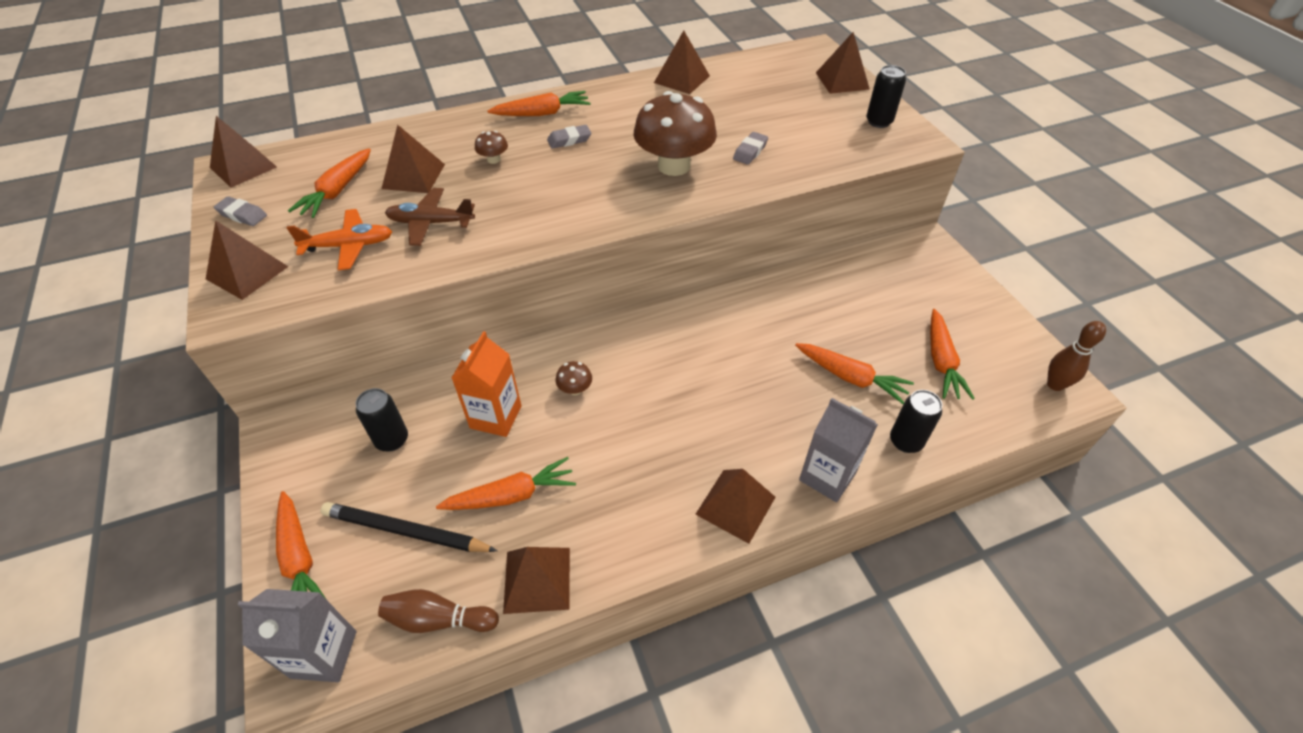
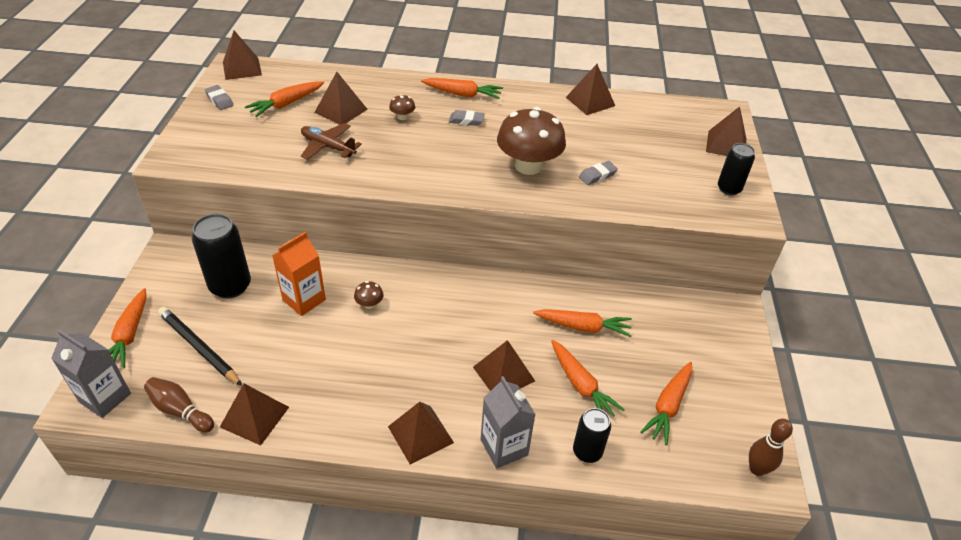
camera: 25 degrees right, 5 degrees down
brown pyramid [206,220,289,300] -> brown pyramid moved to [473,340,535,391]
orange plane [287,209,392,270] -> none
black can [356,388,408,451] -> black can [192,214,251,298], size x1.63
orange carrot [436,457,576,510] -> orange carrot moved to [533,309,632,337]

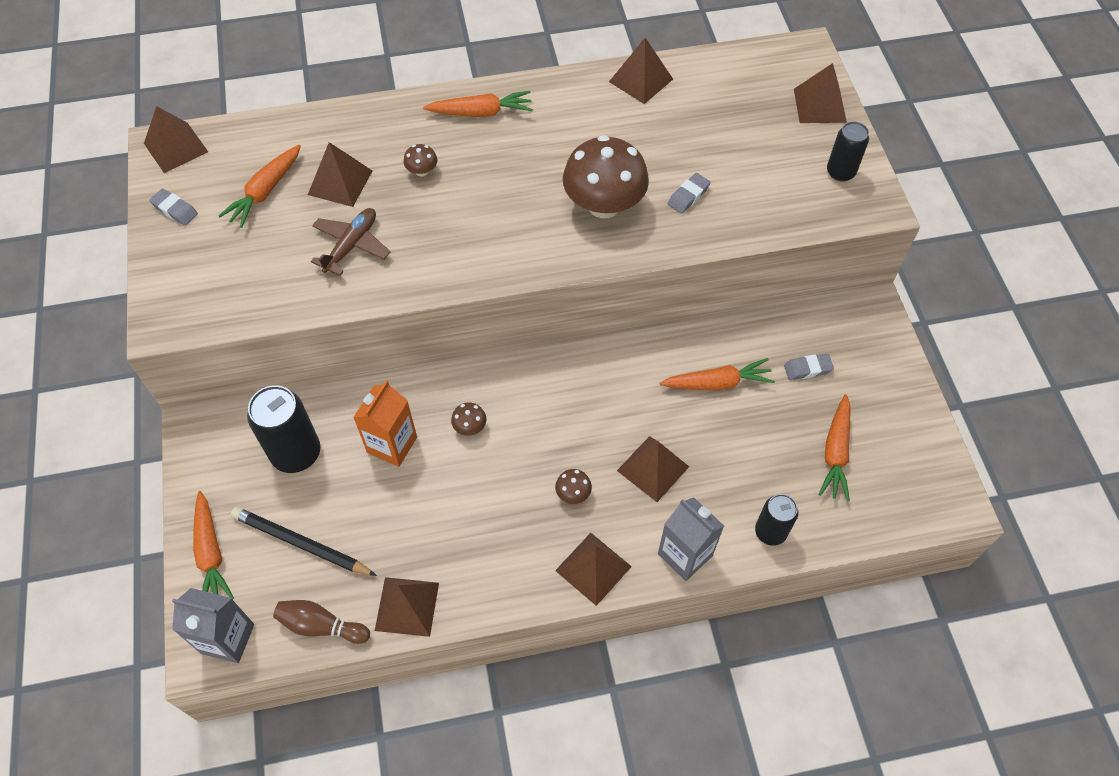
camera: 15 degrees left, 15 degrees up
brown plane [301,123,362,160] -> brown plane turned 105 degrees clockwise [311,208,390,276]
grey eraser [449,110,485,126] -> grey eraser moved to [784,354,834,380]
orange carrot [551,340,625,417] -> none
brown bowling pin [749,419,793,476] -> none
none -> brown mushroom [555,469,592,504]

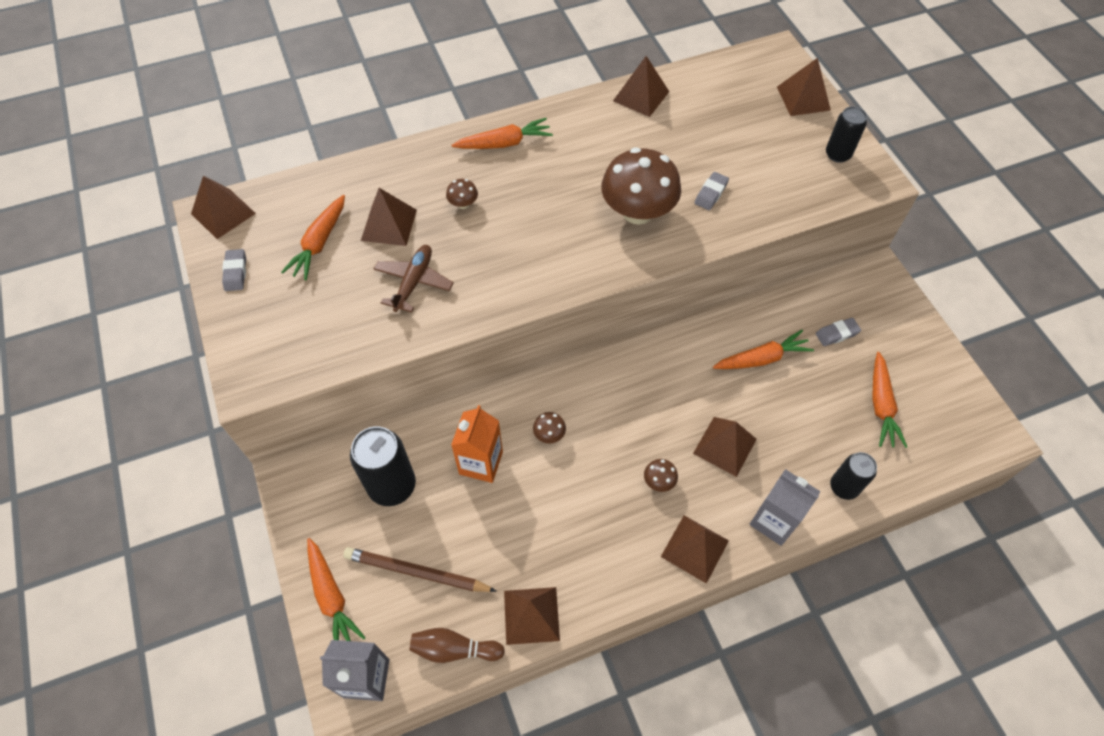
camera: 10 degrees left, 0 degrees up
grey eraser [149,189,198,226] -> grey eraser turned 60 degrees clockwise [222,249,246,291]
black pencil [231,507,377,576] -> brown pencil [343,547,496,592]

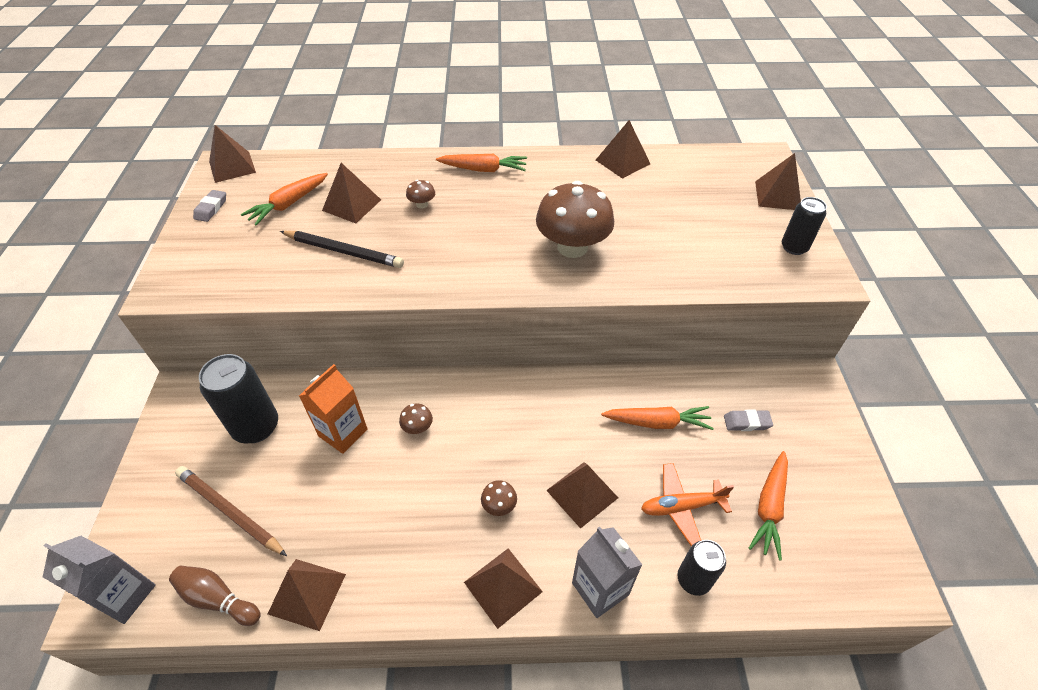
camera: 20 degrees right, 10 degrees down
orange carrot [307,538,366,641] -> none
brown plane [374,245,454,312] -> black pencil [280,231,404,268]
grey eraser [695,172,729,210] -> none
none -> orange plane [641,463,734,546]

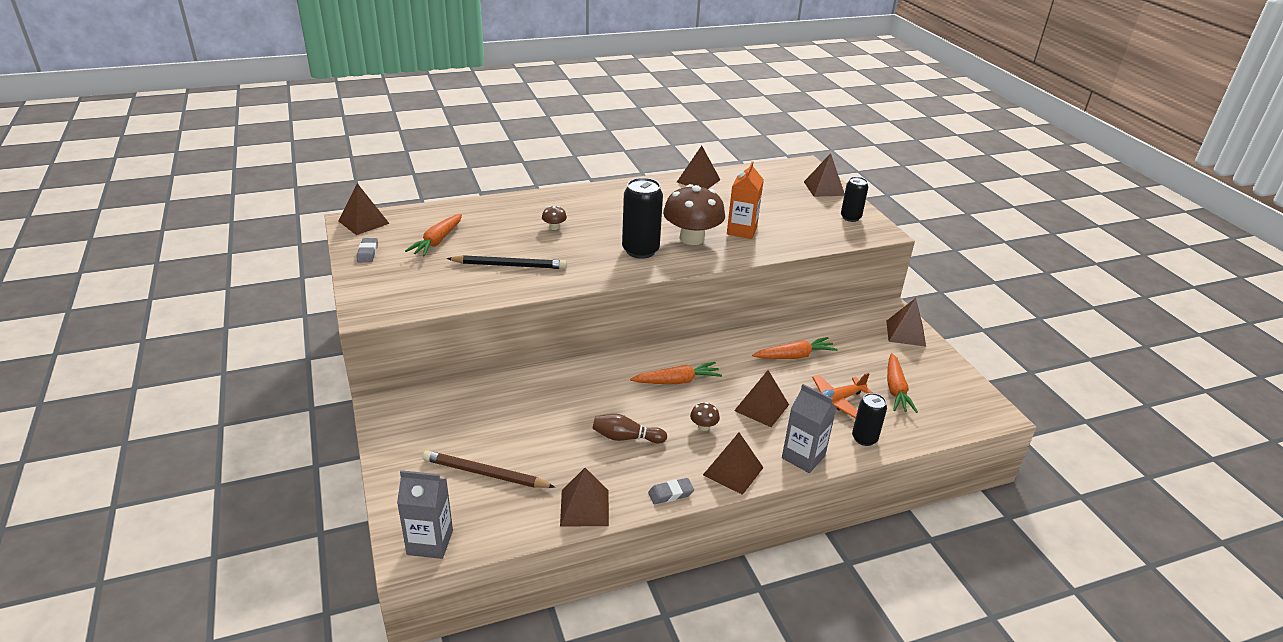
camera: 20 degrees left, 15 degrees down
brown bowling pin [169,566,261,626] -> brown bowling pin moved to [592,414,667,443]
black can [199,354,278,443] -> black can moved to [622,178,663,259]
orange carton [299,364,368,454] -> orange carton moved to [727,161,764,239]
brown pyramid [322,163,381,223] -> brown pyramid moved to [886,298,926,347]
brown mushroom [399,403,433,434] -> none
orange carrot [436,154,527,172] -> orange carrot moved to [630,362,722,384]
grey eraser [724,410,773,431] -> grey eraser moved to [648,478,694,504]

